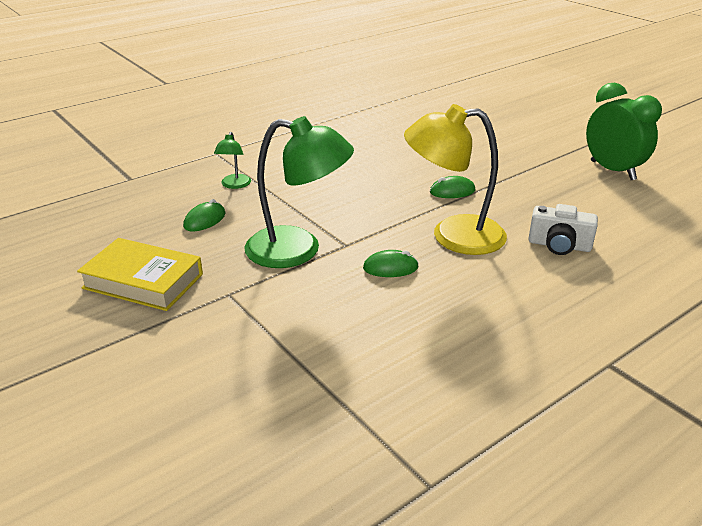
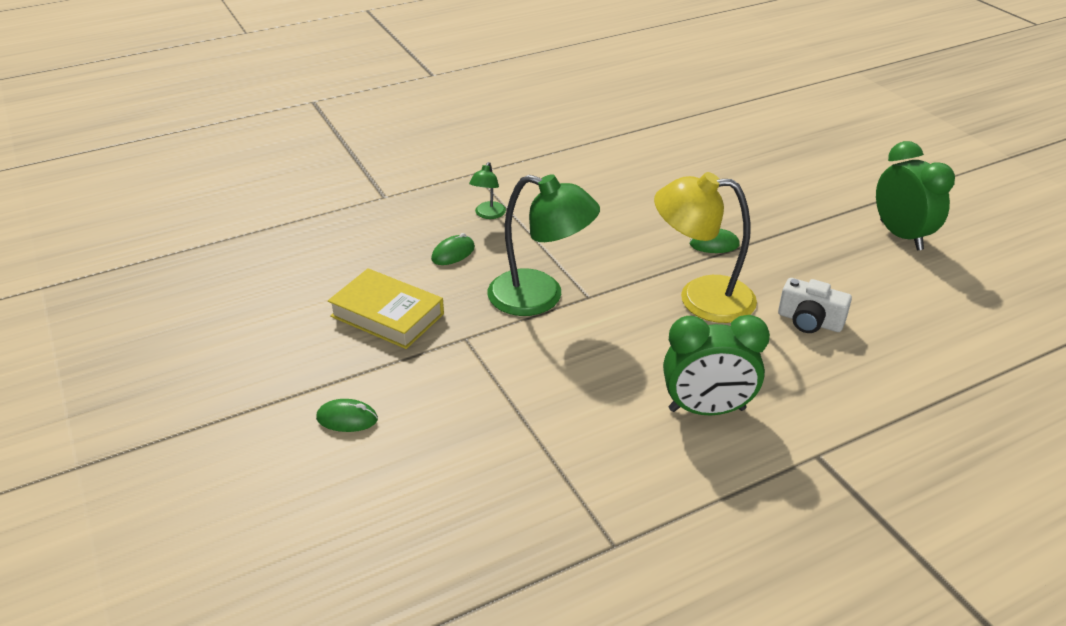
camera: 10 degrees right, 5 degrees up
green mouse [363,250,419,277] -> green mouse moved to [316,399,378,432]
none -> green clock [663,315,770,415]

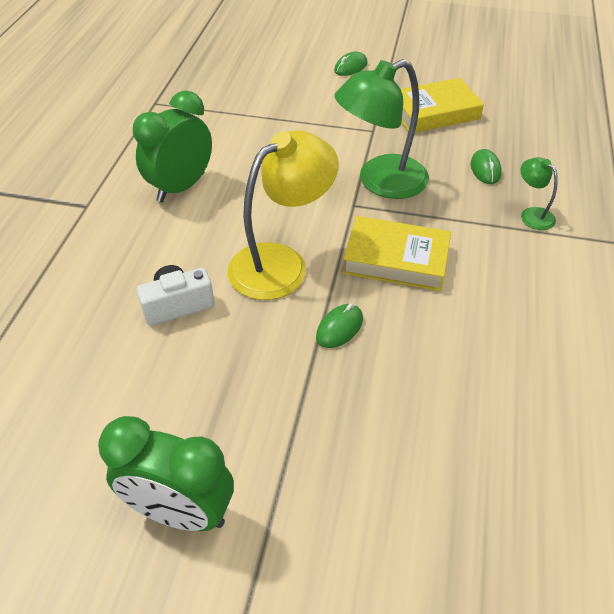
camera: 130 degrees right, 10 degrees up
none -> yellow book [343,216,451,291]

